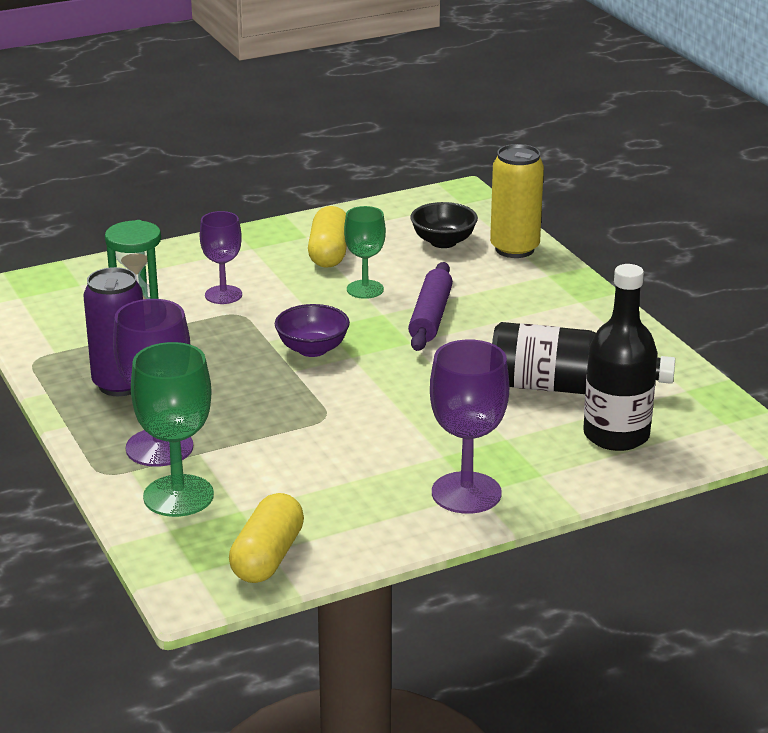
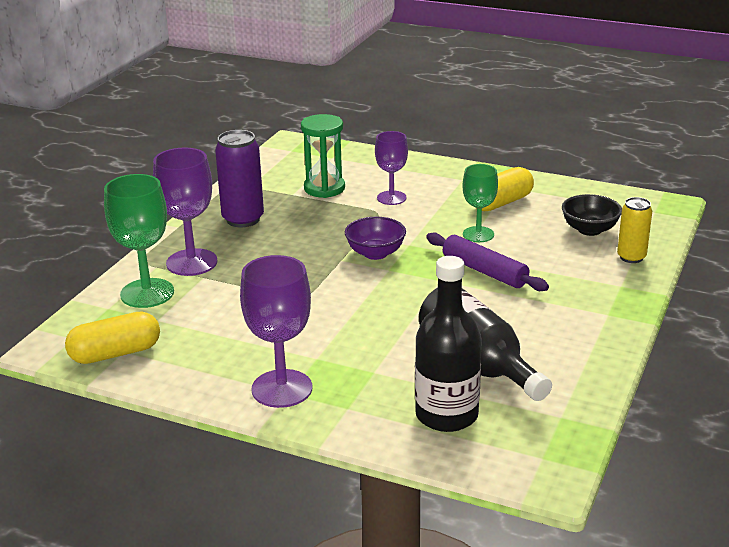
camera: 50 degrees right, 0 degrees up
purple rolling pin [408,262,453,351] -> purple rolling pin turned 75 degrees clockwise [426,232,549,291]
yellow can [490,144,544,258] -> yellow can [617,197,652,263], size x0.64

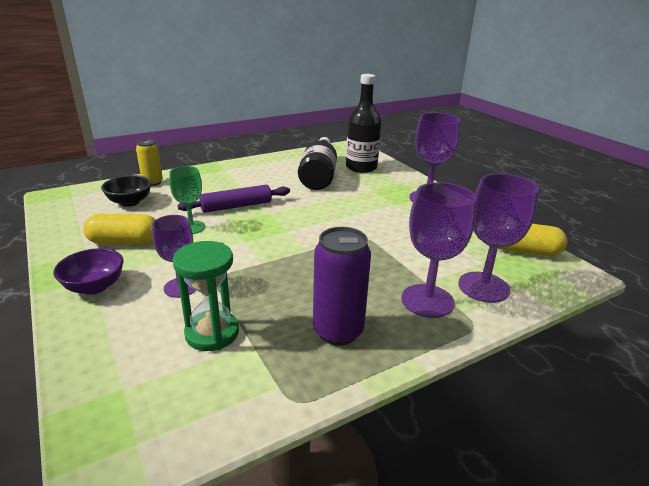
camera: 145 degrees left, 0 degrees up
green goblet [104,174,174,308] -> purple goblet [458,173,539,303]
purple bowl [345,217,406,260] -> purple bowl moved to [53,248,124,295]
purple rolling pin [426,232,549,291] -> purple rolling pin turned 75 degrees clockwise [178,185,290,213]

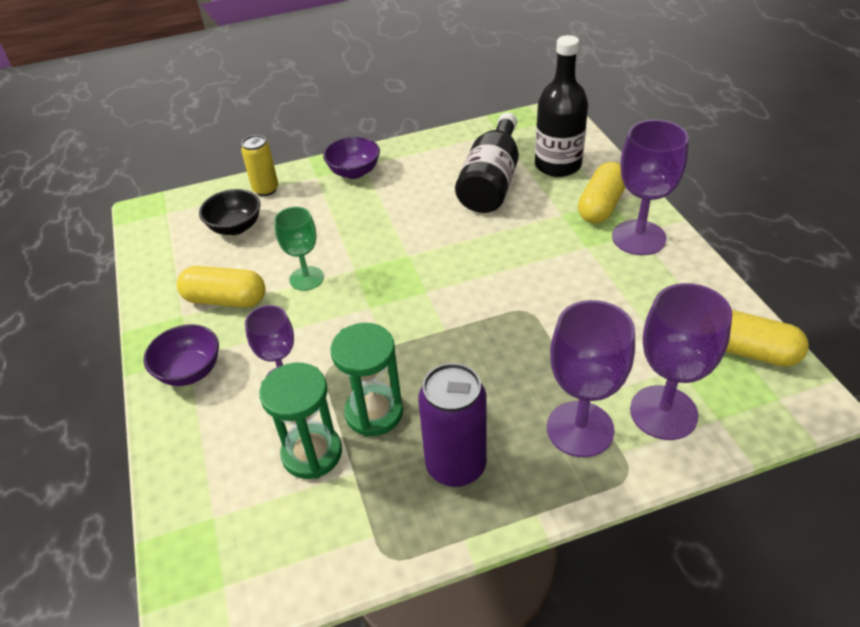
camera: 15 degrees right, 15 degrees up
purple rolling pin [178,185,290,213] -> none
none -> purple bowl [323,137,380,179]
none -> green hourglass [331,323,403,436]
none -> yellow capsule [578,162,625,224]

